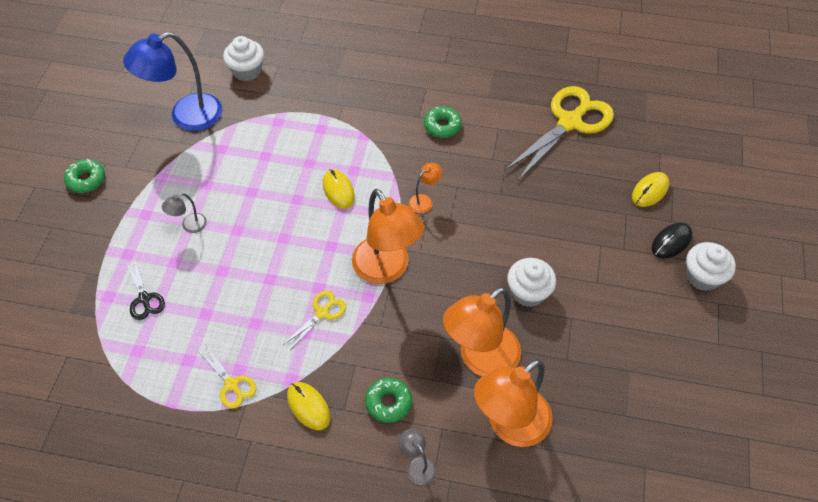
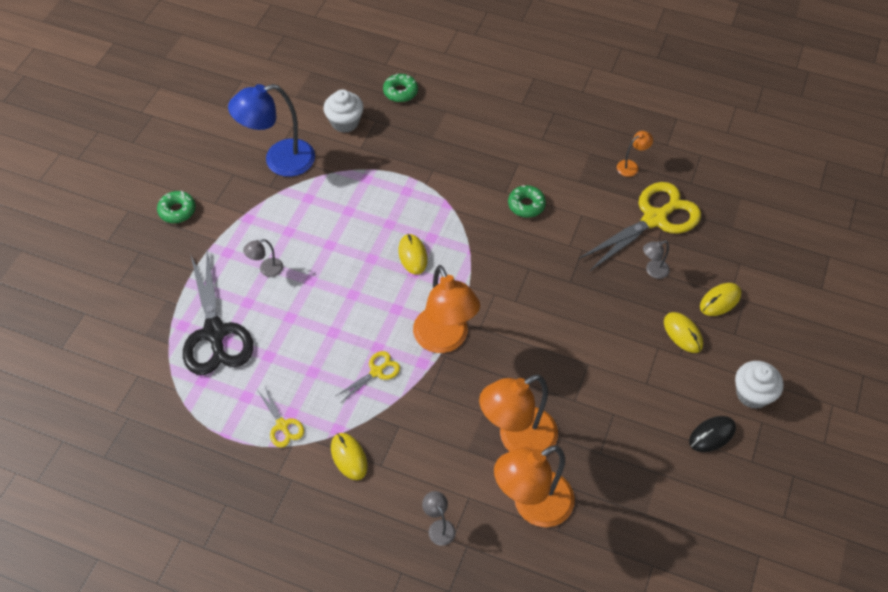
camera: 10 degrees right, 0 degrees up
black scissors [127,258,165,320] -> black scissors [183,250,254,375], size x2.14
green donut [365,378,412,423] -> green donut moved to [383,73,418,102]
orange lamp [409,163,442,213] -> orange lamp moved to [617,131,653,177]
white cupcake [507,258,556,307] -> none
black mouse [652,222,692,258] -> black mouse moved to [689,416,736,452]
none -> grey lamp [643,241,670,279]
none -> yellow mouse [664,312,703,353]

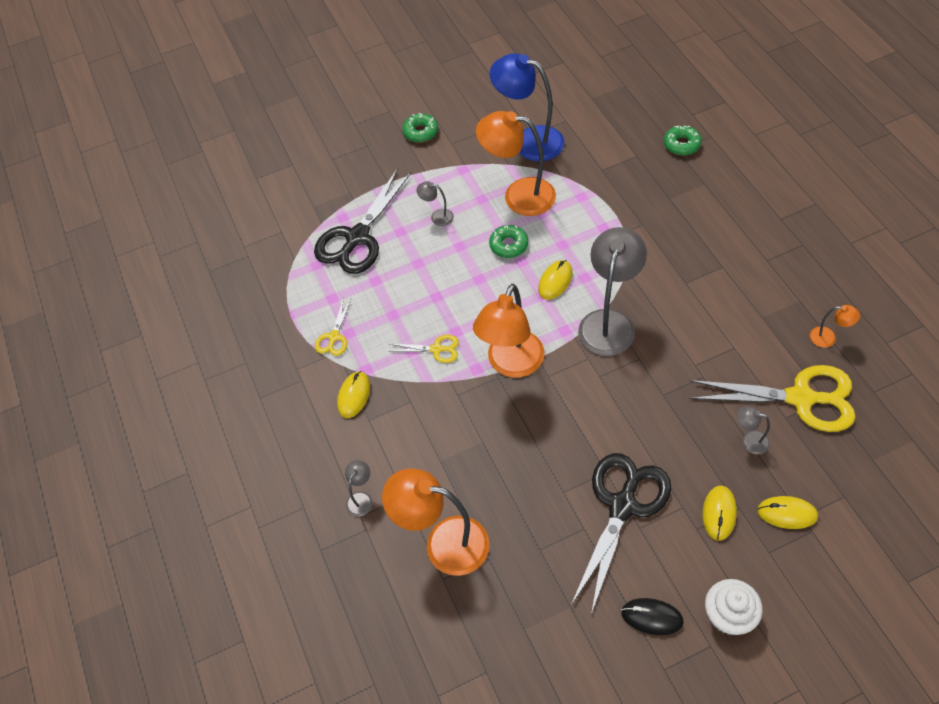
camera: 50 degrees right, 0 degrees up
white cupcake [323,89,364,133] -> none
orange lamp [479,374,558,452] -> orange lamp moved to [476,111,556,216]
green donut [508,185,546,218] -> green donut moved to [489,225,528,258]
none -> black scissors [571,453,671,614]
none -> grey lamp [578,227,647,356]

